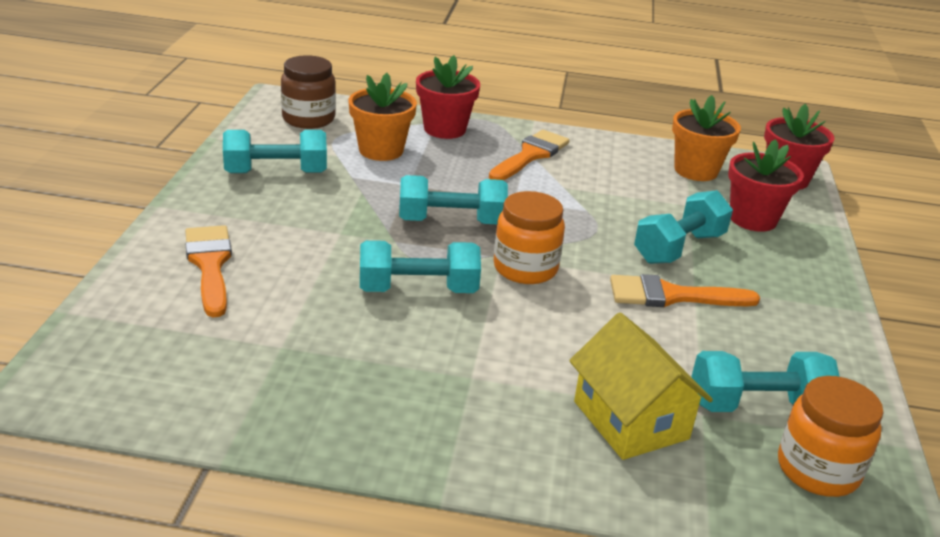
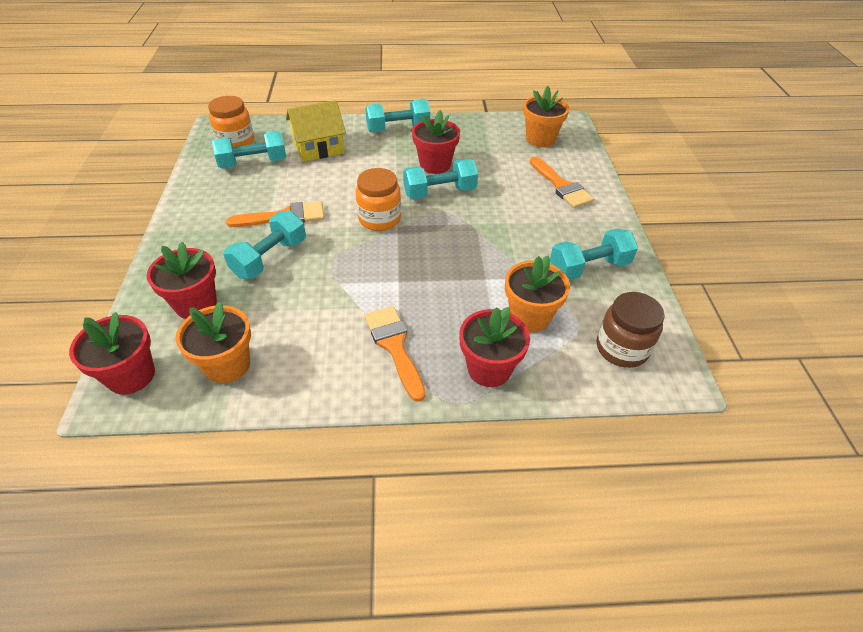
camera: 170 degrees right, 15 degrees up
turquoise dumbbell [399,175,508,224] -> turquoise dumbbell moved to [365,99,430,132]
orange brush [489,130,570,180] -> orange brush turned 135 degrees clockwise [364,306,426,402]
yellow house [569,313,713,460] -> yellow house turned 75 degrees counterclockwise [286,100,346,162]
none -> red flower pot [412,110,460,174]
none -> orange flower pot [523,86,569,147]

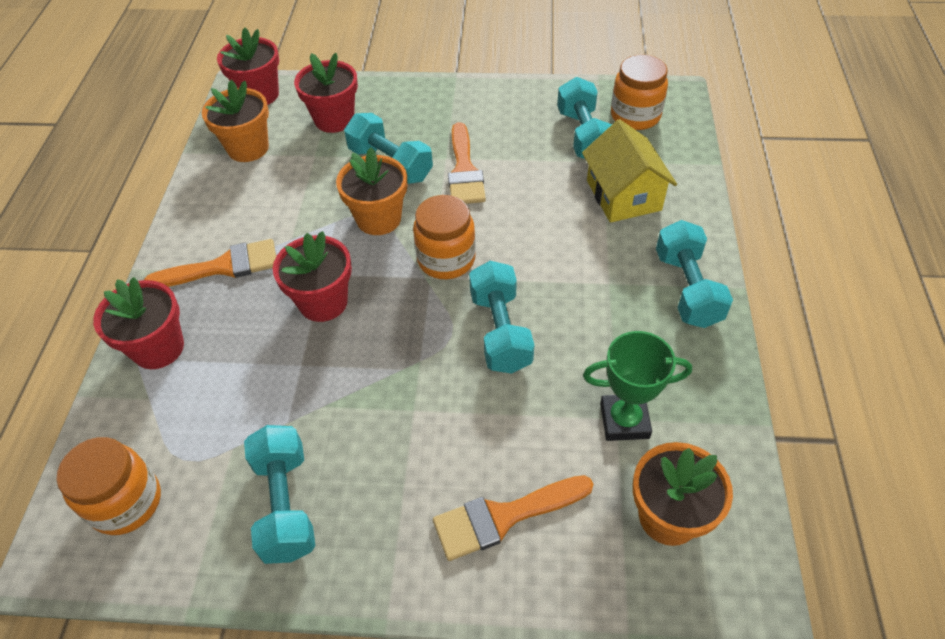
camera: 100 degrees right, 5 degrees up
red flower pot [412,110,460,174] -> red flower pot moved to [273,231,352,322]
orange flower pot [505,256,570,333] -> orange flower pot moved to [336,148,407,235]
brown jar [597,292,665,368] -> orange jar [57,437,161,535]
none -> green trophy [583,331,692,441]

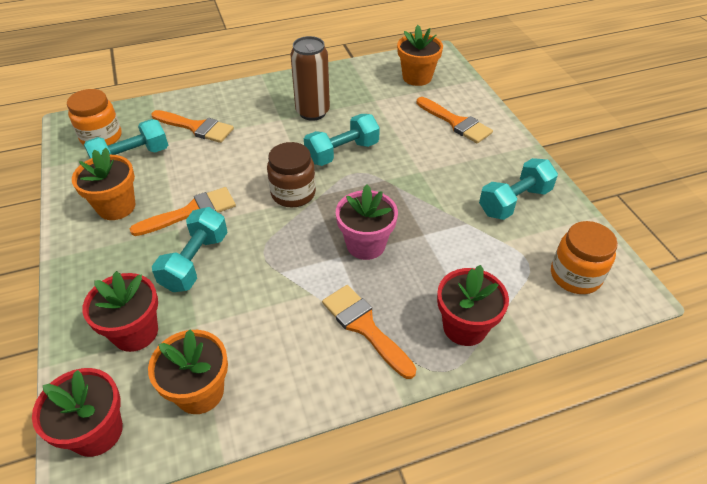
camera: 115 degrees left, 5 degrees down
red flower pot [273,231,352,322] -> pink flower pot [336,185,398,260]
orange flower pot [336,148,407,235] -> orange flower pot moved to [72,148,135,220]
orange jar [413,195,476,279] -> brown jar [267,142,316,207]
yellow house [582,119,677,223] -> orange brush [151,110,234,143]
green trophy [583,331,692,441] -> none
turquoise dumbbell [656,220,733,328] -> none
none -> brown can [290,36,330,121]

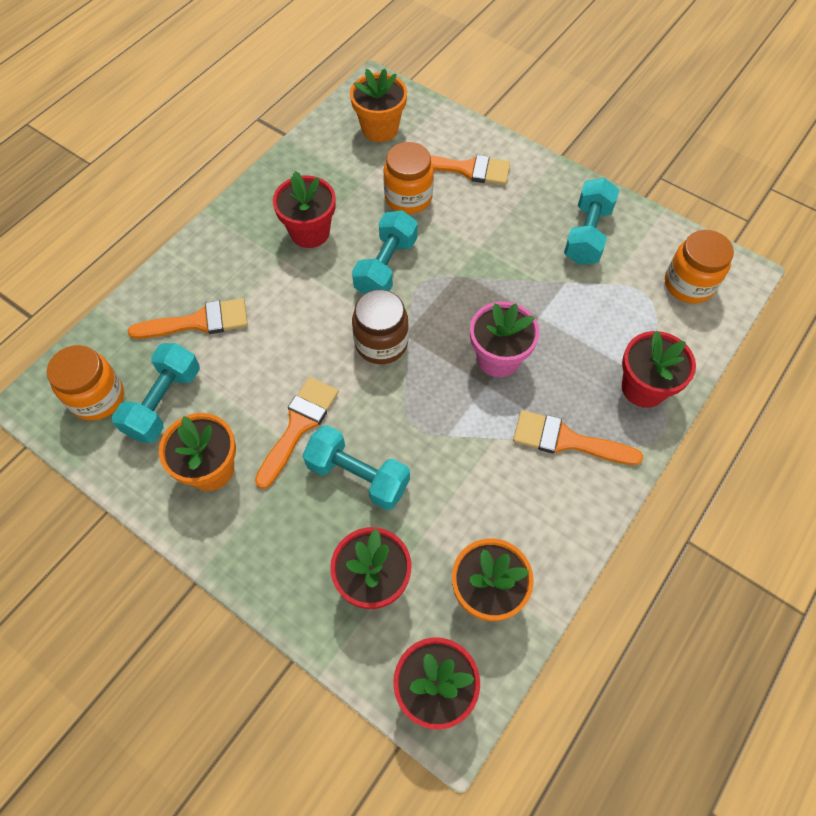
camera: 35 degrees left, 15 degrees up
turquoise dumbbell [152,207,228,292] -> turquoise dumbbell turned 45 degrees counterclockwise [303,425,410,510]
brown can [290,36,330,121] -> red flower pot [273,171,335,248]
none -> orange jar [383,142,434,214]

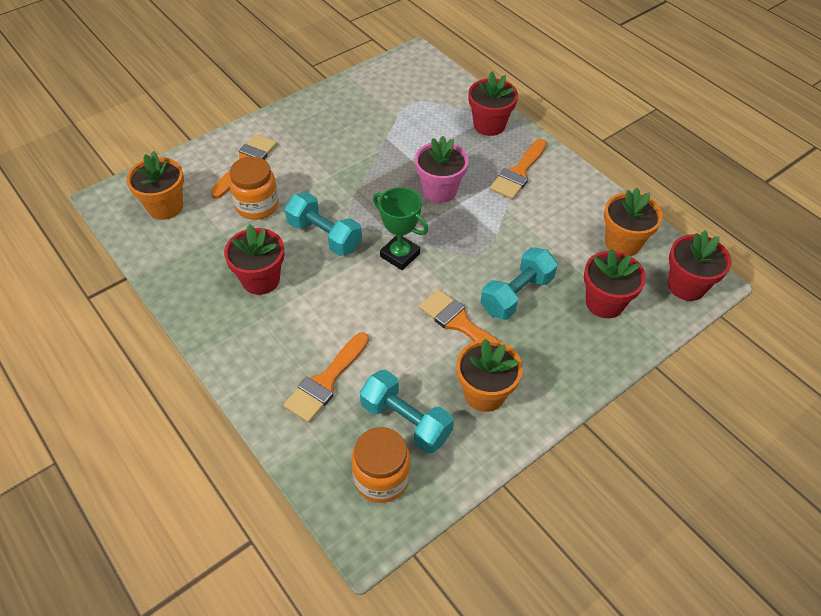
camera: 75 degrees left, 10 degrees down
orange brush [128,298,248,339] -> orange brush turned 150 degrees counterclockwise [284,332,369,423]
brown jar [352,289,409,364] -> green trophy [373,187,428,270]
turquoise dumbbell [564,178,619,265] -> none
orange jar [665,230,734,304] -> none

